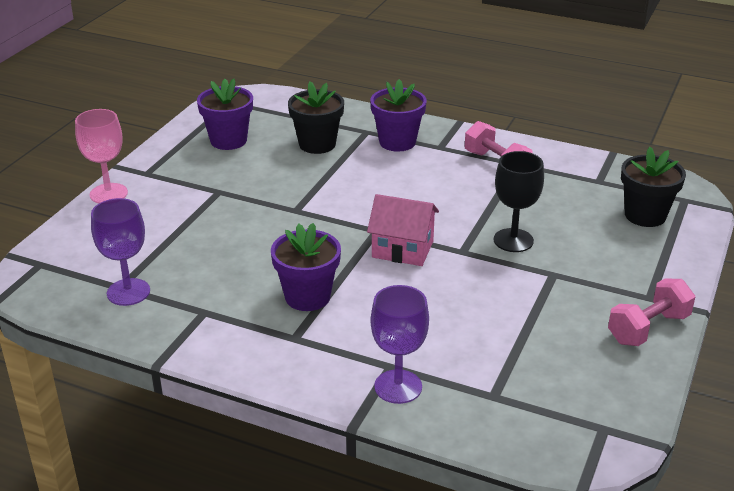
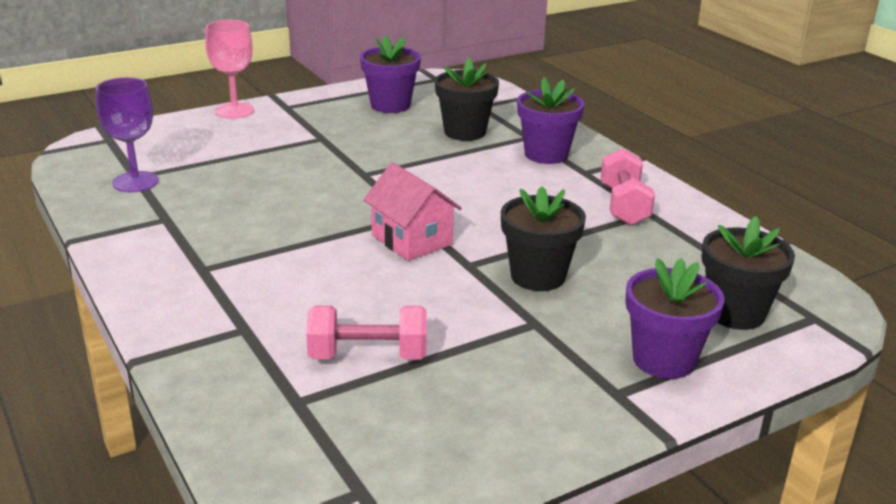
camera: 35 degrees right, 5 degrees down
purple flower pot [271,223,341,311] -> purple flower pot moved to [625,258,725,379]
purple goblet [371,285,429,404] -> none
black goblet [494,151,544,252] -> black flower pot [501,186,586,291]
pink dumbbell [608,279,695,346] -> pink dumbbell moved to [306,305,427,360]

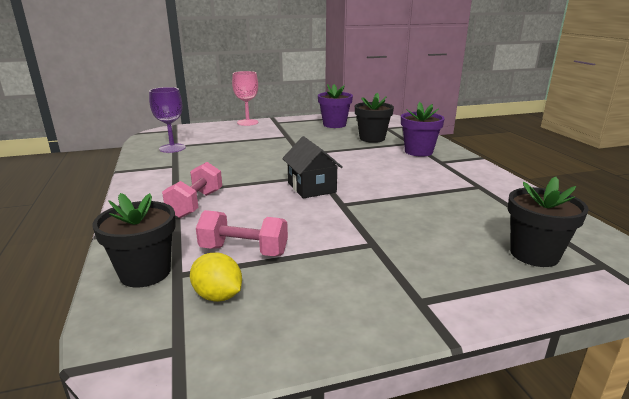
camera: 15 degrees right, 5 degrees down
pink house [363,162,462,261] -> black house [282,136,343,199]
black flower pot [501,186,586,291] -> black flower pot moved to [92,193,176,288]
pink dumbbell [601,148,655,226] -> pink dumbbell moved to [162,162,222,218]
purple flower pot [625,258,725,379] -> none
none -> yellow lemon [190,253,242,302]

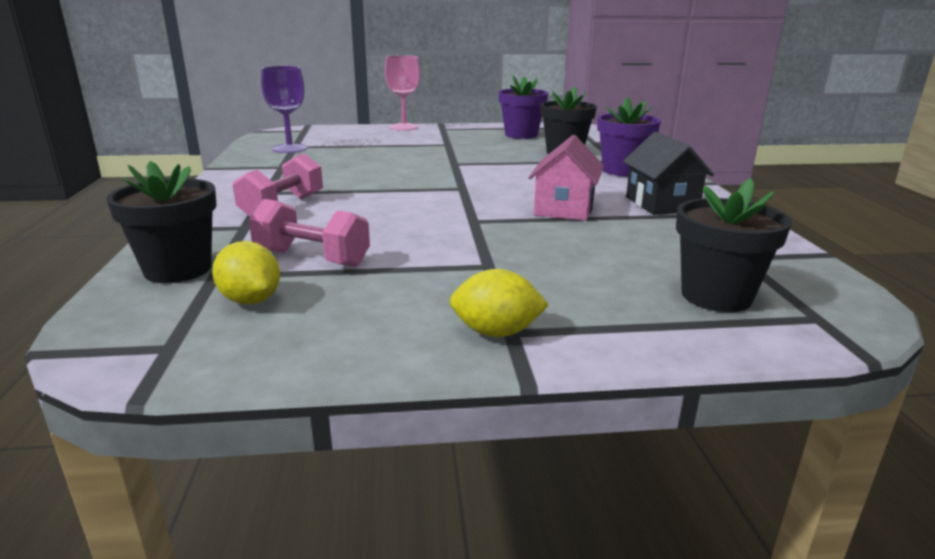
camera: 10 degrees right, 0 degrees up
black house [282,136,343,199] -> black house moved to [623,132,714,215]
none -> yellow lemon [450,269,549,337]
none -> pink house [528,135,604,221]

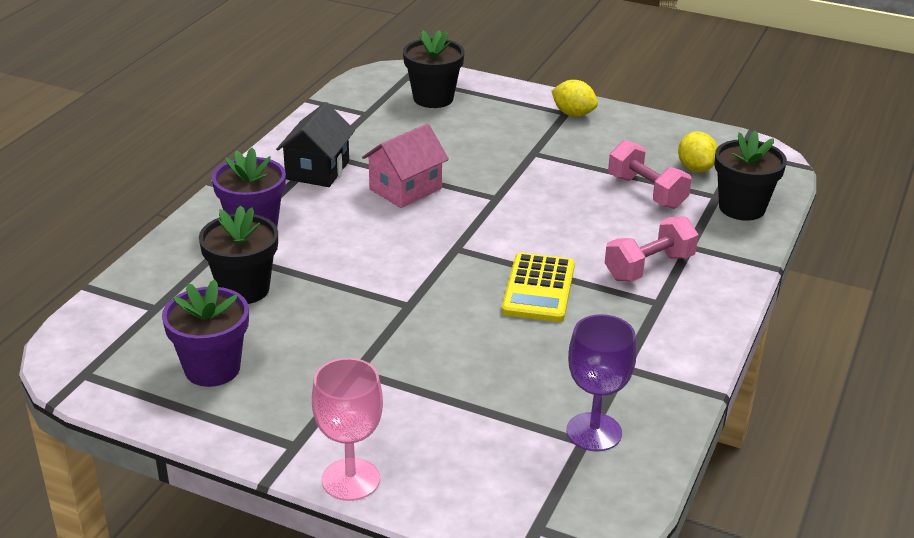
camera: 150 degrees left, 10 degrees up
none -> yellow calculator [502,253,575,322]

